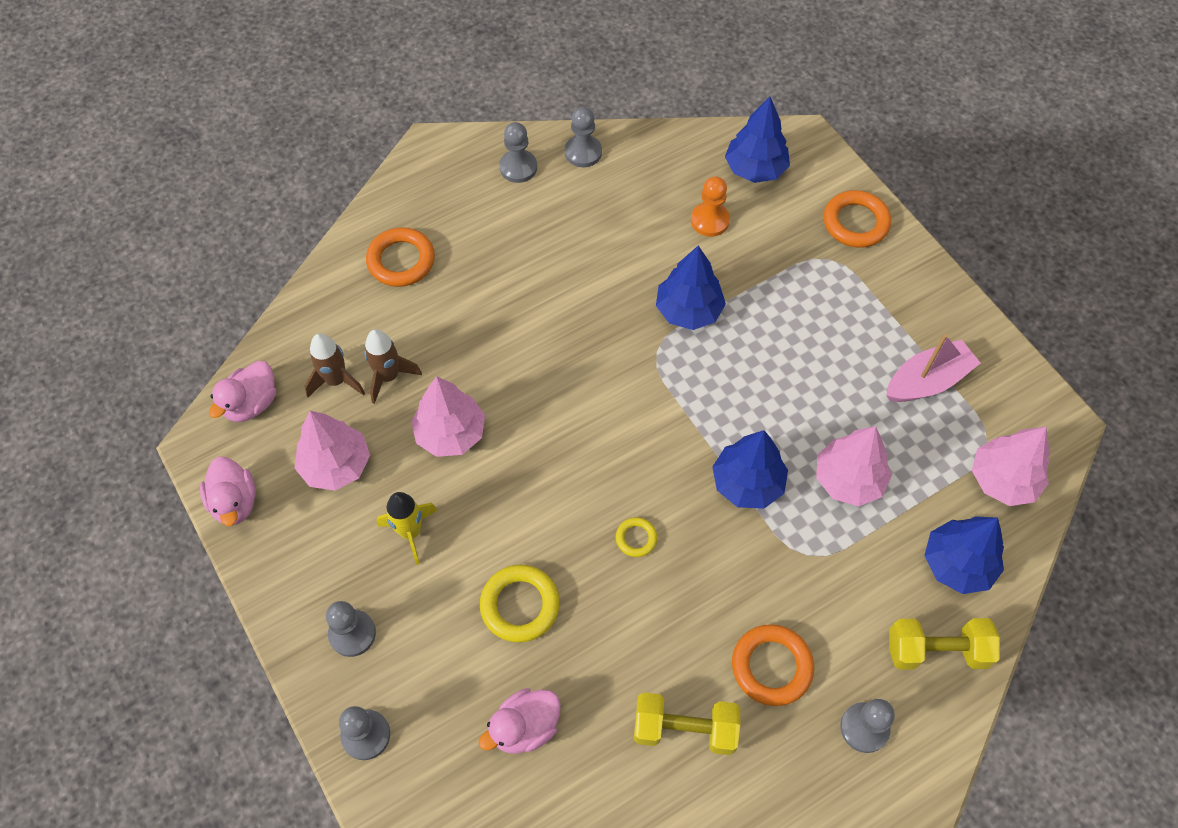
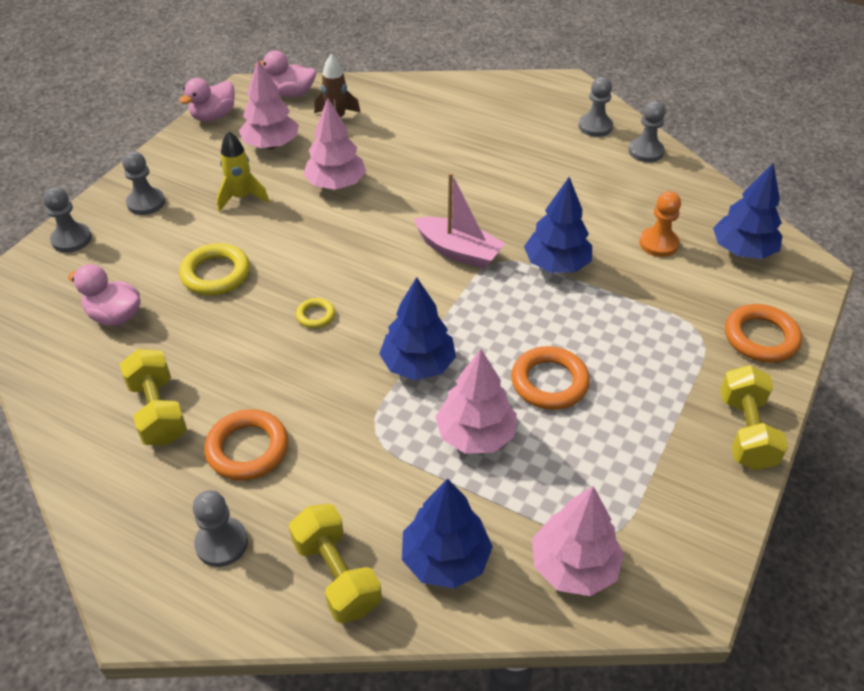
camera: 60 degrees right, 15 degrees down
brown rocket [364,329,422,404] -> none
orange ring [366,227,435,287] -> orange ring moved to [511,346,590,410]
pink boat [886,334,980,402] -> pink boat moved to [414,172,506,269]
none -> yellow dumbbell [720,365,788,470]

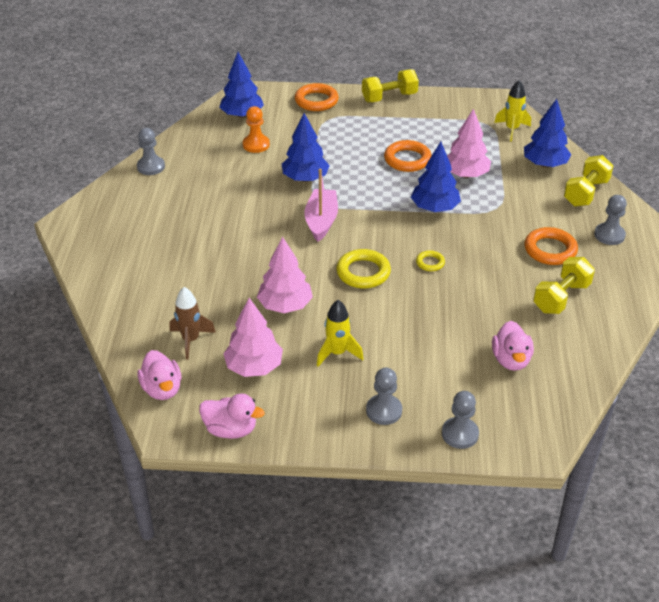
camera: 115 degrees left, 5 degrees down
yellow ring [179,243,250,296] -> yellow ring moved to [336,249,391,289]
pink tree [532,486,624,596] -> yellow rocket [494,80,531,141]
grey pawn [578,77,613,137] -> none

